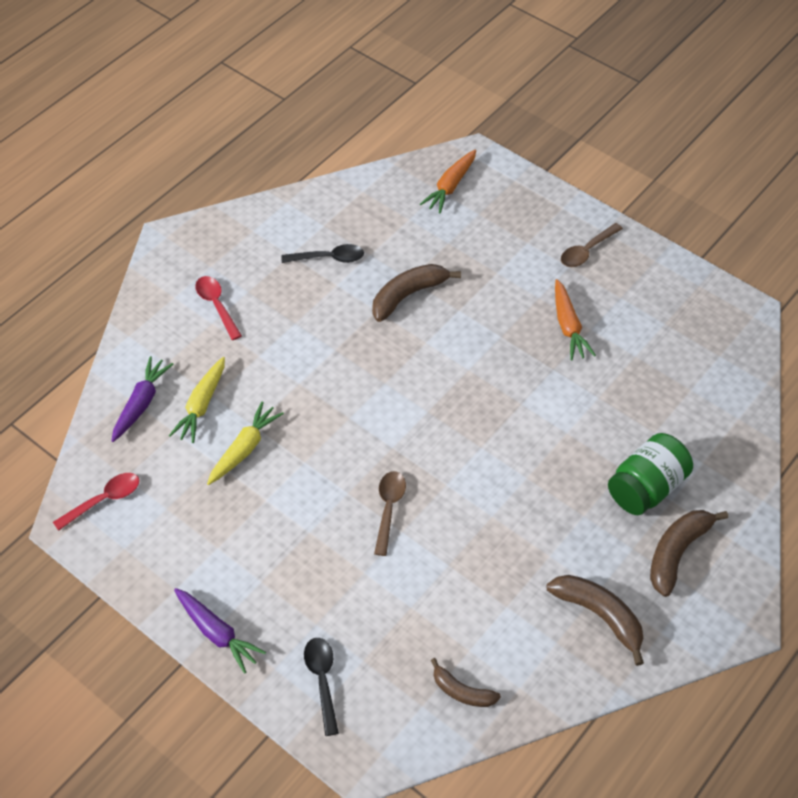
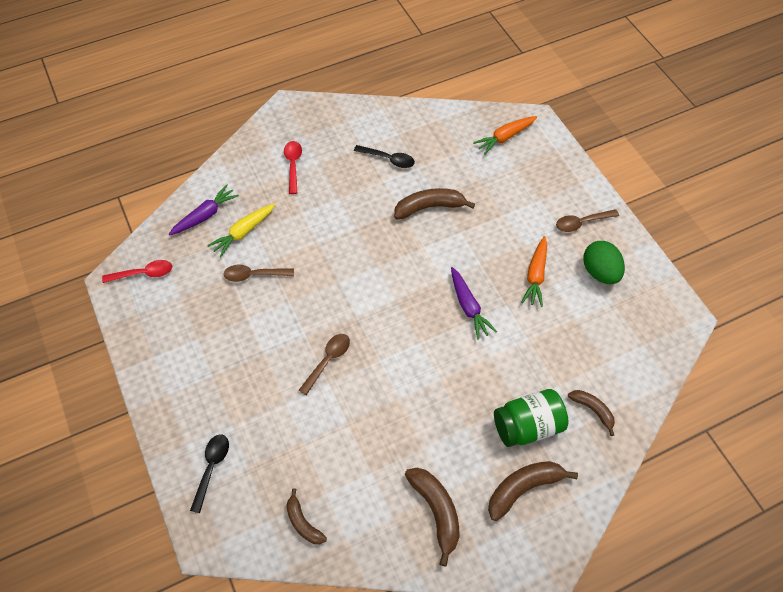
camera: 25 degrees right, 5 degrees up
purple carrot [174,588,266,674] -> purple carrot moved to [451,267,497,340]
yellow carrot [207,401,284,485] -> brown spoon [224,265,294,282]
none -> brown banana [568,390,615,436]
none -> green egg [583,241,625,284]

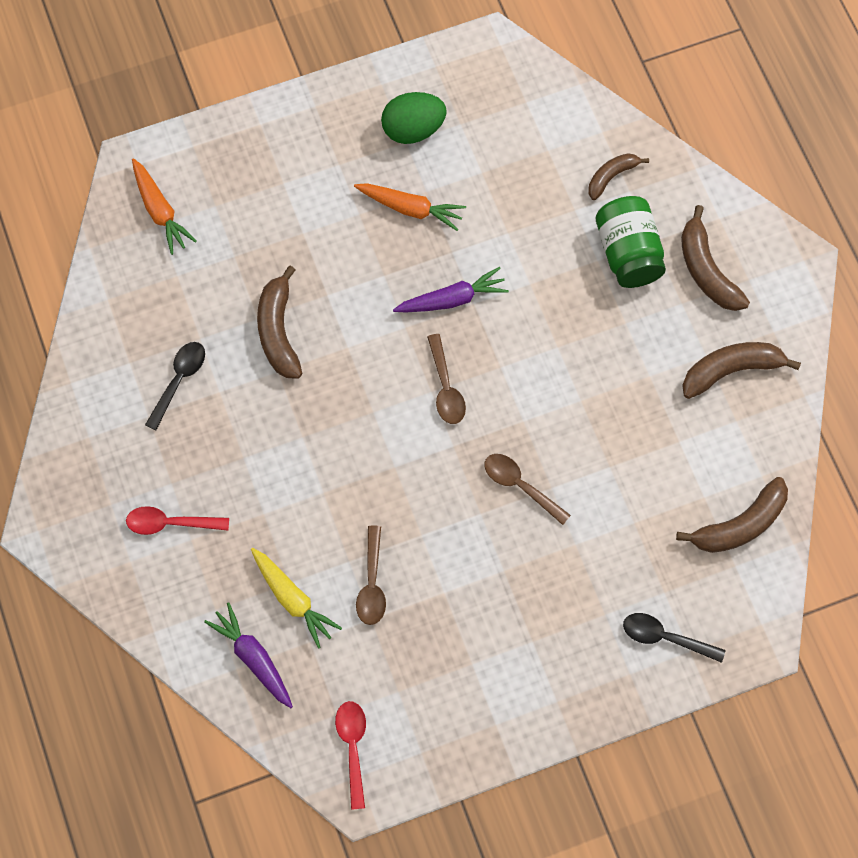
camera: 85 degrees left, 10 degrees up
brown banana [287,488,327,544] -> brown banana [676,477,788,553], size x1.60
brown spoon [556,209,619,232] -> brown spoon moved to [427,334,466,424]

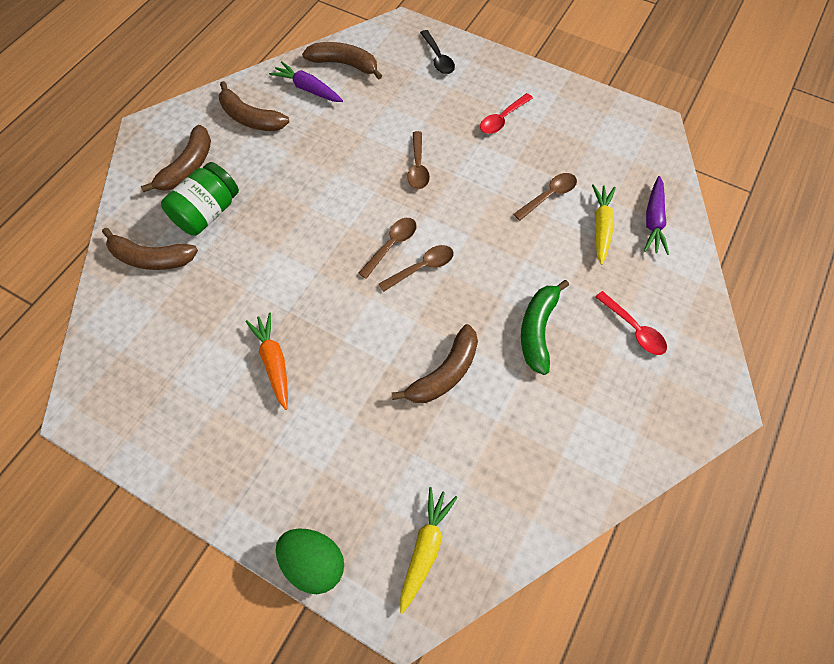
camera: 130 degrees left, 5 degrees down
orange carrot [132,158,197,255] -> yellow carrot [400,487,458,614]
black spoon [145,342,205,430] -> none
red spoon [335,701,366,810] -> red spoon moved to [480,93,533,134]
green egg [381,92,447,144] -> green egg moved to [276,528,344,594]
purple carrot [393,267,509,312] -> purple carrot moved to [269,61,343,102]
brown banana [588,153,649,200] -> brown banana [102,227,198,270], size x1.60
none -> brown spoon [379,245,454,292]
none -> green banana [521,280,569,375]

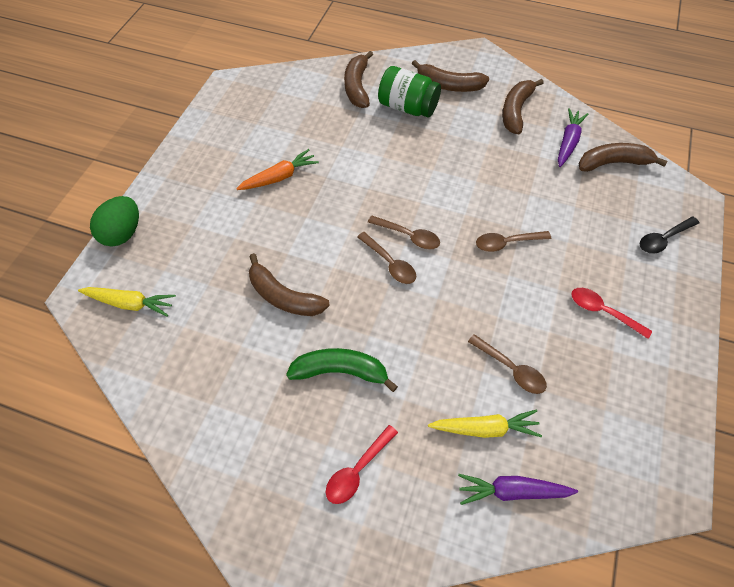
camera: 80 degrees right, 5 degrees down
brown banana [302,42,382,80] -> brown banana turned 105 degrees counterclockwise [579,143,668,172]

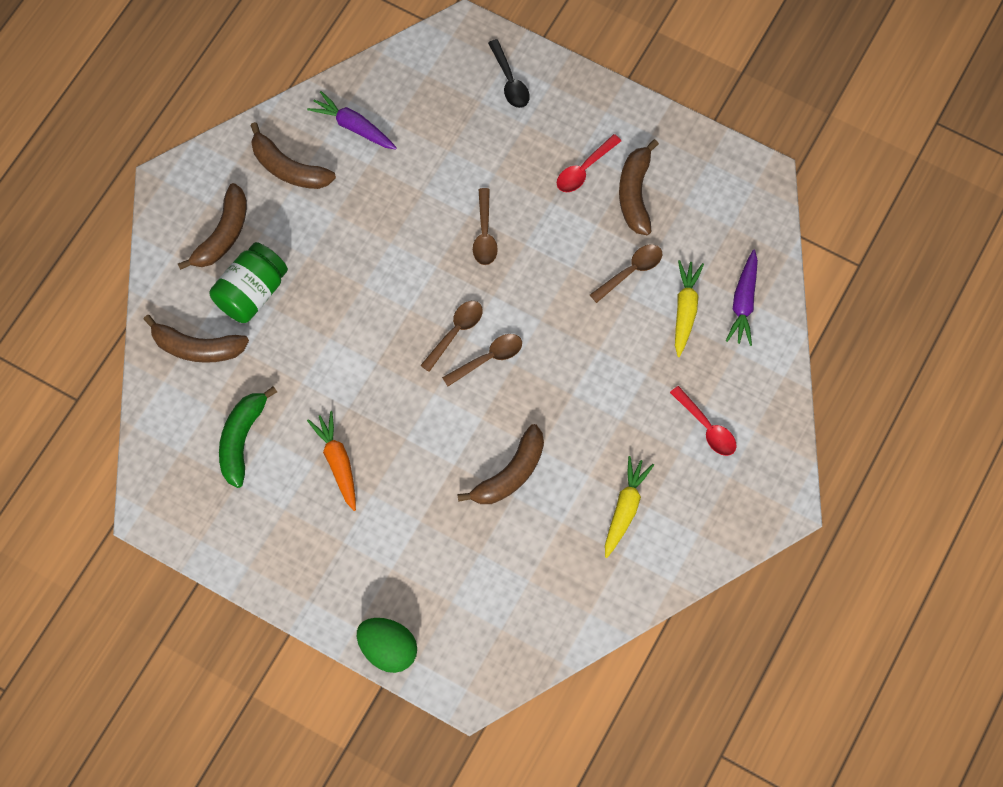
camera: 80 degrees left, 10 degrees up
yellow carrot [78,287,176,317] -> yellow carrot moved to [605,456,654,558]
green banana [286,348,398,392] -> green banana moved to [219,386,277,488]
brown banana [579,143,668,172] -> brown banana moved to [619,139,659,235]

